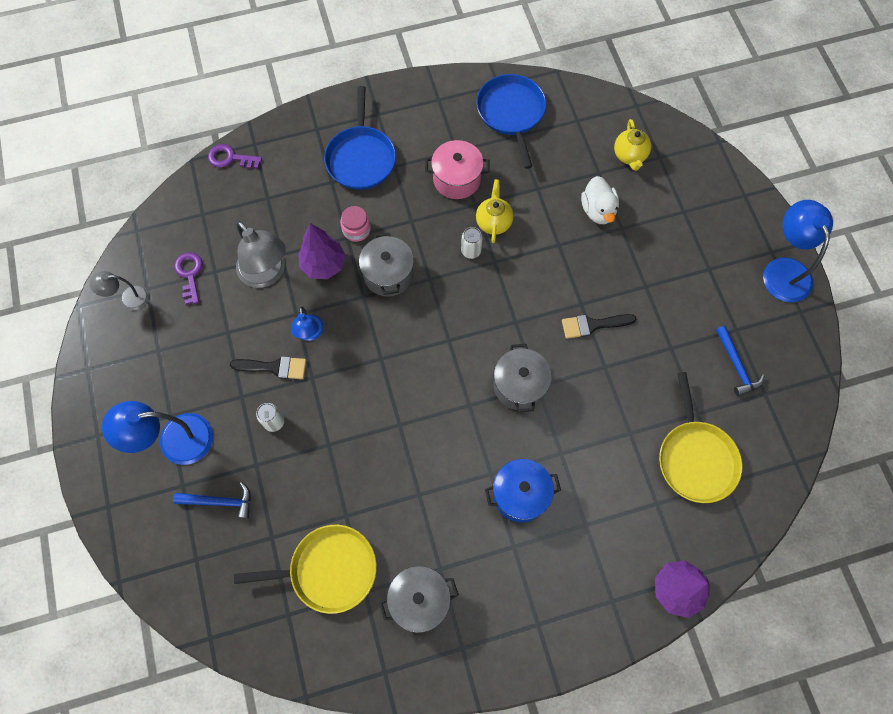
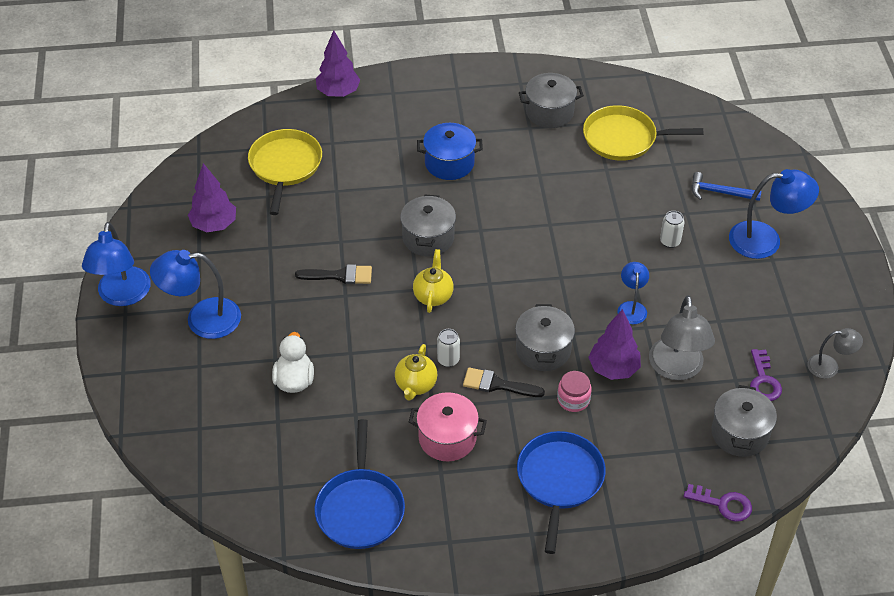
camera: 170 degrees left, 20 degrees down
black brush [230,356,306,379] -> black brush moved to [463,367,545,397]
grey lamp [236,221,286,288] -> grey lamp turned 150 degrees counterclockwise [649,295,715,380]
yellow teapot [614,119,651,171] -> yellow teapot moved to [413,249,454,313]
blue hammer [716,326,765,397] -> purple tree [188,163,236,232]
none -> blue lamp [150,250,241,339]
none -> grey pot [711,385,777,457]

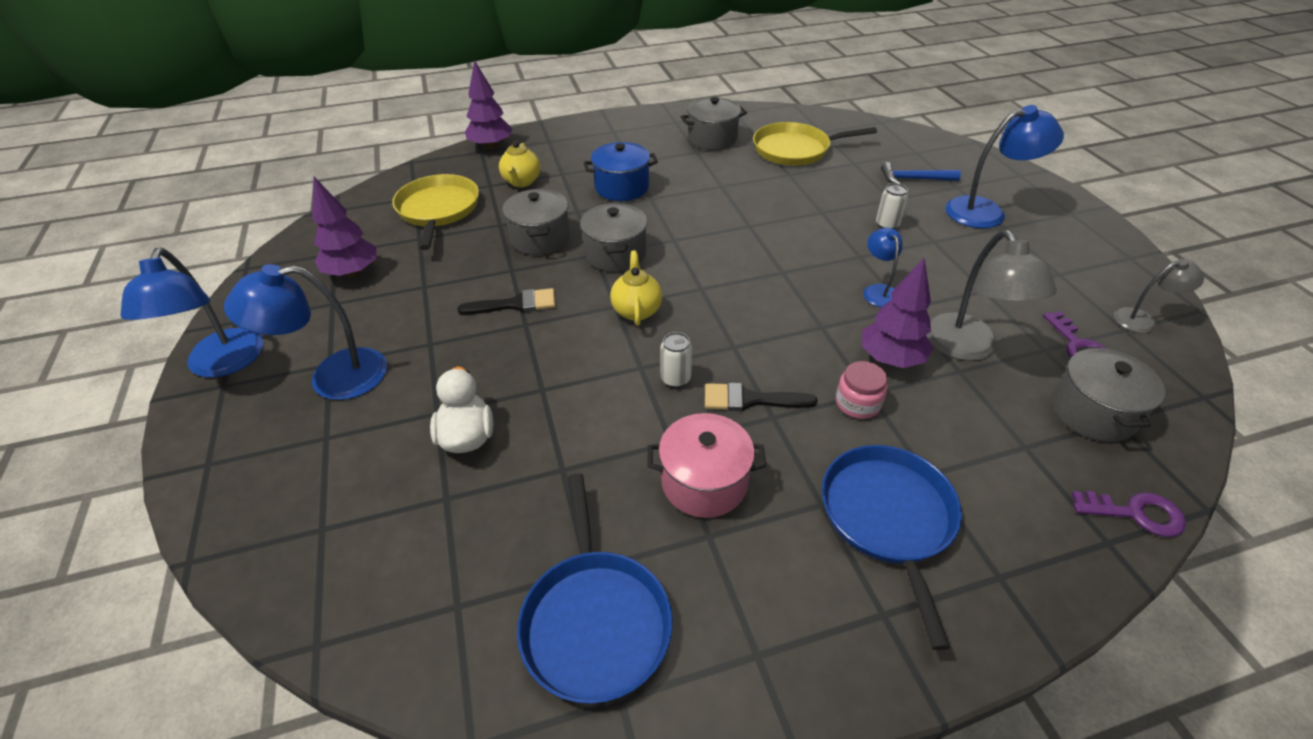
camera: 10 degrees left, 5 degrees down
yellow teapot [395,344,438,401] -> yellow teapot moved to [499,141,541,187]
grey pot [515,304,575,371] -> grey pot moved to [502,189,570,255]

